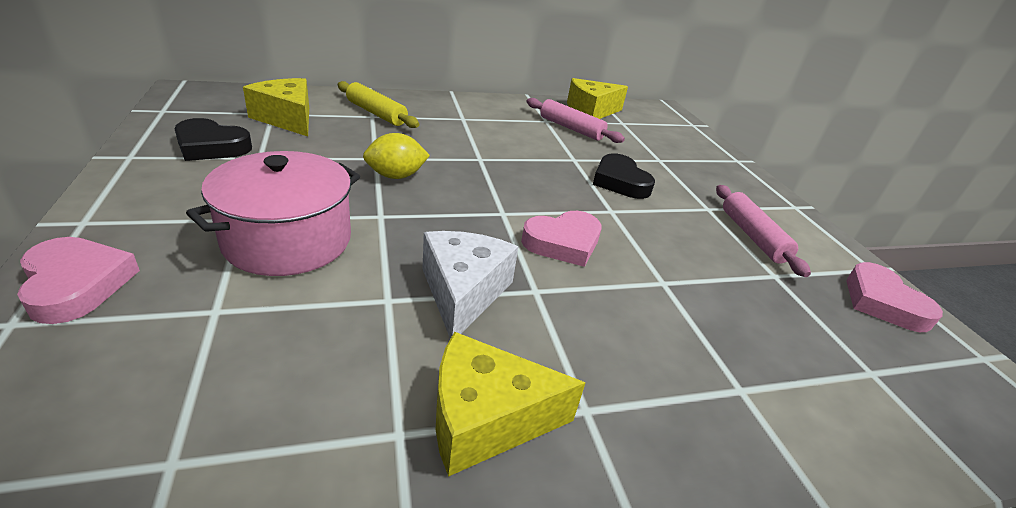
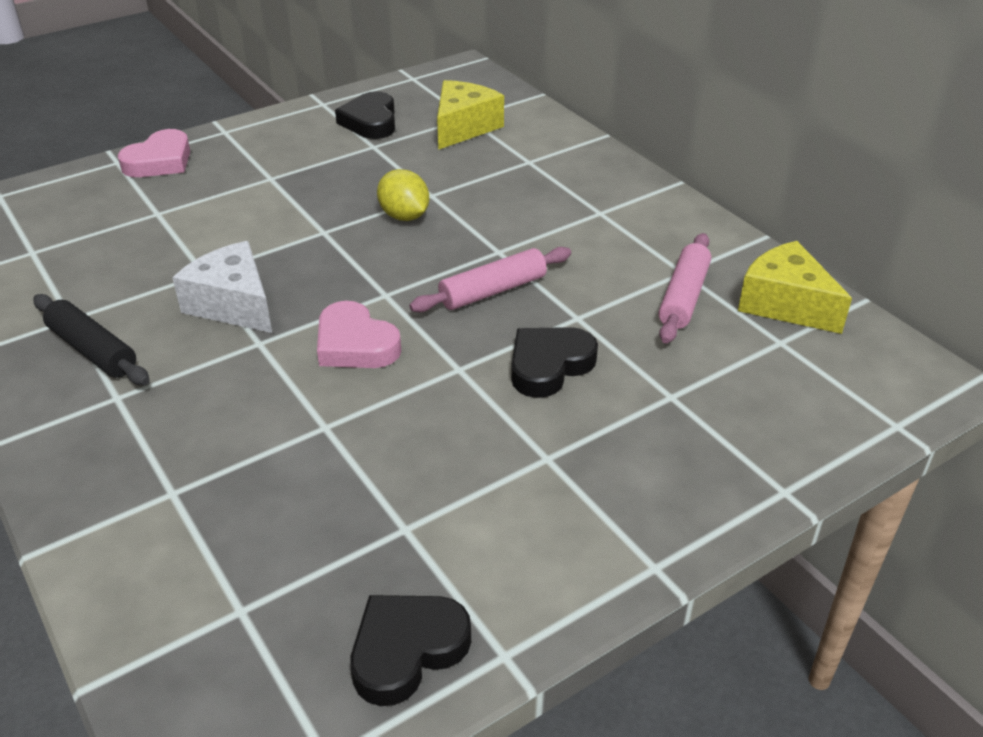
camera: 75 degrees right, 5 degrees up
pink pot [186,151,360,276] -> none
yellow rolling pin [338,81,419,128] -> none
white cheese [422,231,518,339] -> white cheese turned 120 degrees counterclockwise [172,241,272,333]
yellow cheese [436,332,585,477] -> black rolling pin [33,294,150,385]
pink rolling pin [716,185,811,277] -> pink rolling pin moved to [409,247,571,313]
pink heart [846,262,943,332] -> black heart [350,595,471,706]

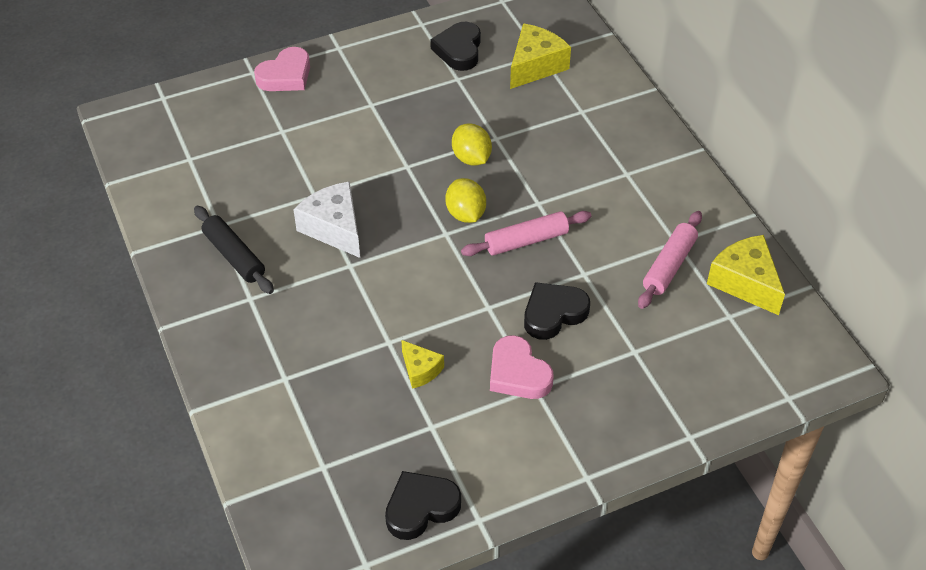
camera: 10 degrees right, 10 degrees up
pink heart [317,301,401,368] -> pink heart moved to [490,335,554,399]
none -> yellow cheese [401,340,444,389]
none -> yellow lemon [446,178,486,223]

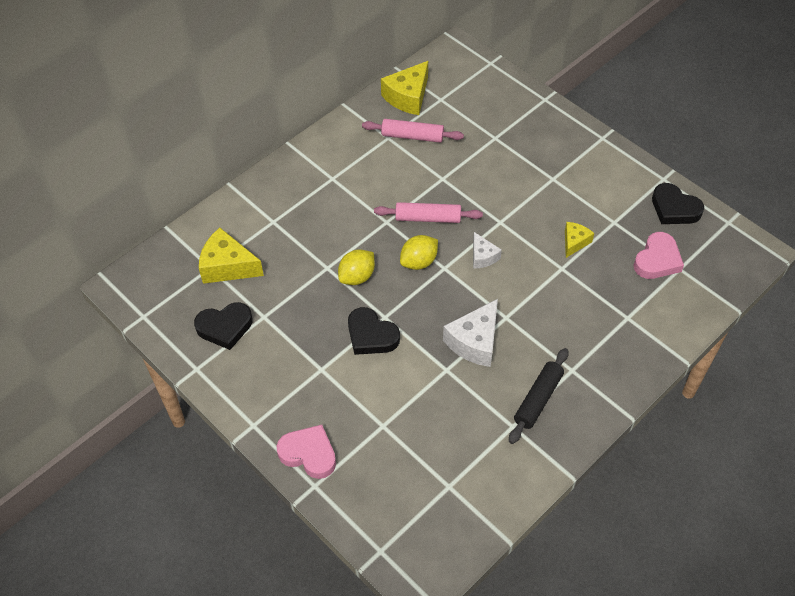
camera: 110 degrees left, 5 degrees up
pink rolling pin [461,211,592,256] -> pink rolling pin turned 45 degrees counterclockwise [374,202,483,223]
pink heart [490,335,554,399] -> pink heart moved to [633,232,684,279]
black heart [524,282,590,340] -> black heart moved to [348,307,400,355]
none -> white cheese [473,232,502,269]

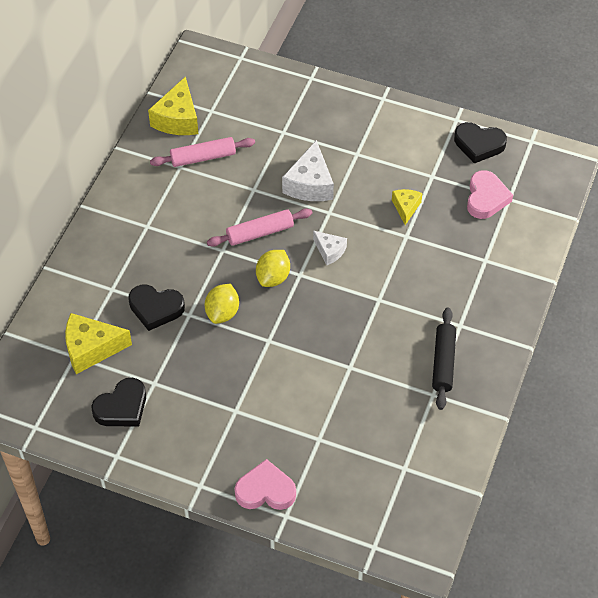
camera: 25 degrees left, 0 degrees up
black heart [348,307,400,355] -> black heart moved to [128,285,185,331]
white cheese [443,299,498,367] -> white cheese moved to [282,140,334,201]

